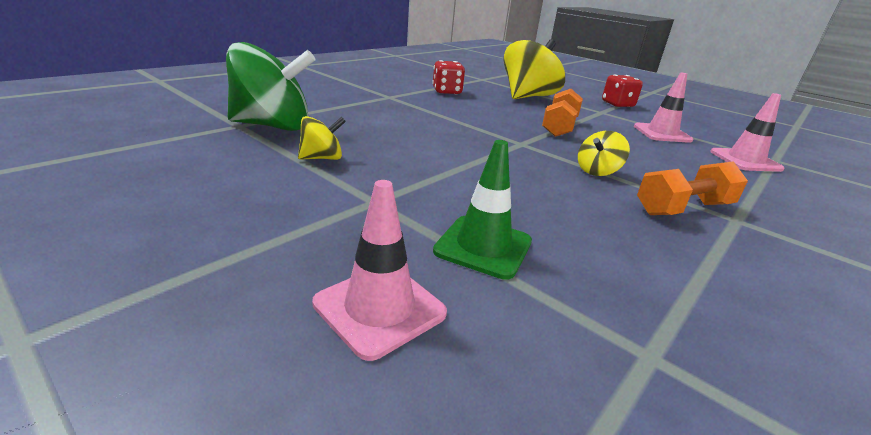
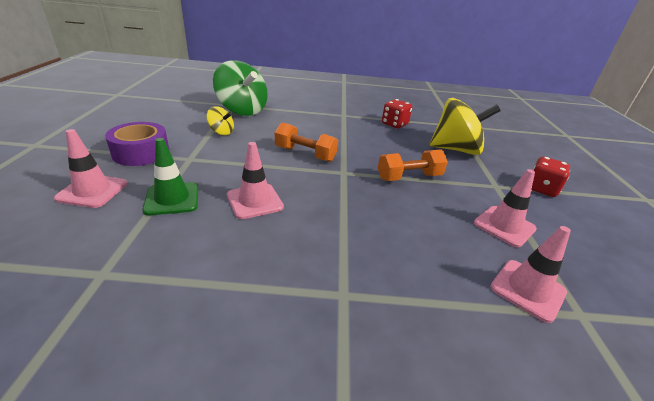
camera: 50 degrees right, 5 degrees up
yellow spinning top [578,131,630,176] -> none
orange dumbbell [637,161,748,215] -> orange dumbbell moved to [275,122,338,162]
none -> purple tape [105,122,169,166]
none -> pink traffic cone [227,142,284,219]

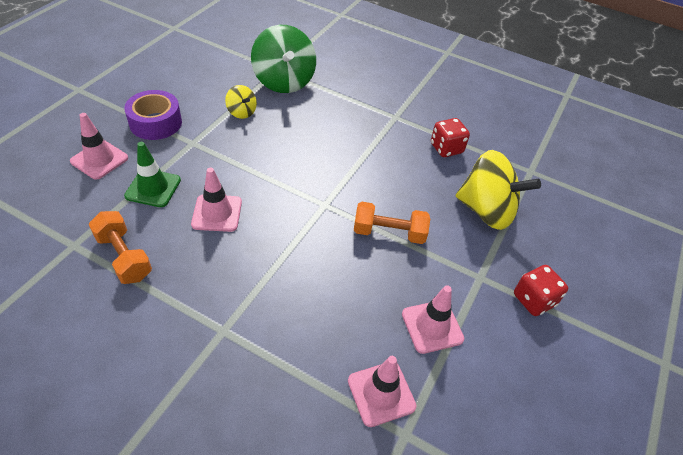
camera: 25 degrees right, 15 degrees up
orange dumbbell [275,122,338,162] -> orange dumbbell moved to [89,211,152,284]

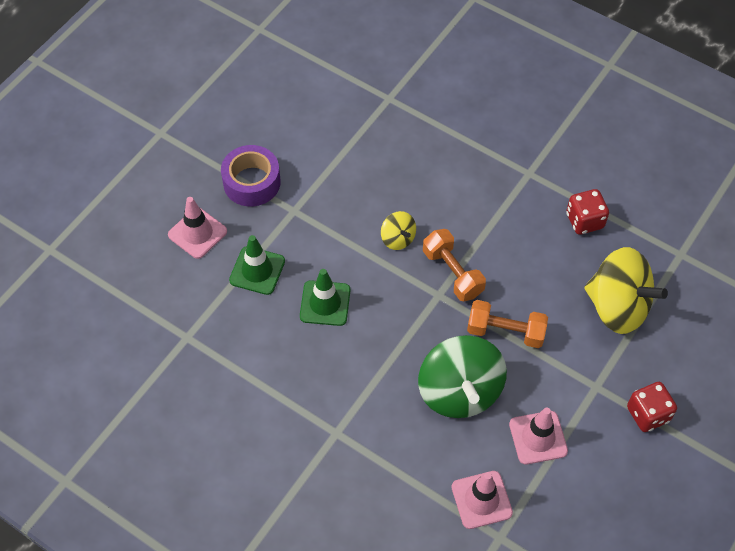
camera: 10 degrees right, 10 degrees up
orange dumbbell [89,211,152,284] -> orange dumbbell moved to [423,229,486,301]
pink traffic cone [191,168,242,232] -> green traffic cone [300,269,350,326]
yellow spinning top [225,85,257,119] -> yellow spinning top moved to [381,211,416,250]
green spinning top [251,25,316,93] -> green spinning top moved to [418,335,507,418]

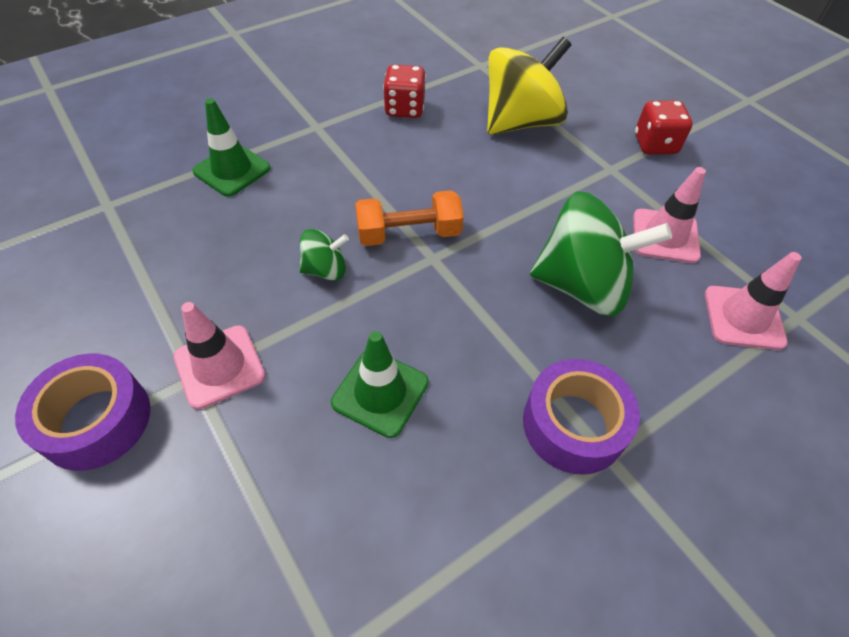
camera: 70 degrees left, 5 degrees down
pink traffic cone [168,197,227,259] -> pink traffic cone moved to [173,302,266,409]
green traffic cone [229,235,285,295] -> green traffic cone moved to [193,98,271,197]
yellow spinning top [381,211,416,250] -> green spinning top [299,229,349,281]
orange dumbbell [467,300,548,348] -> none
none -> purple tape [523,359,640,475]

